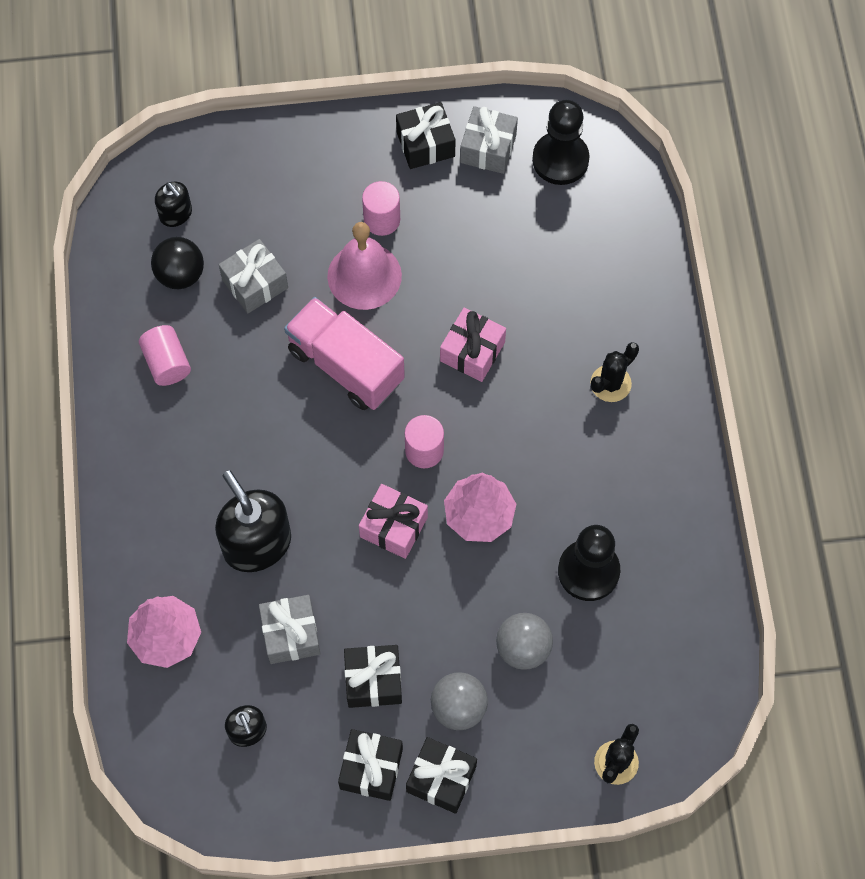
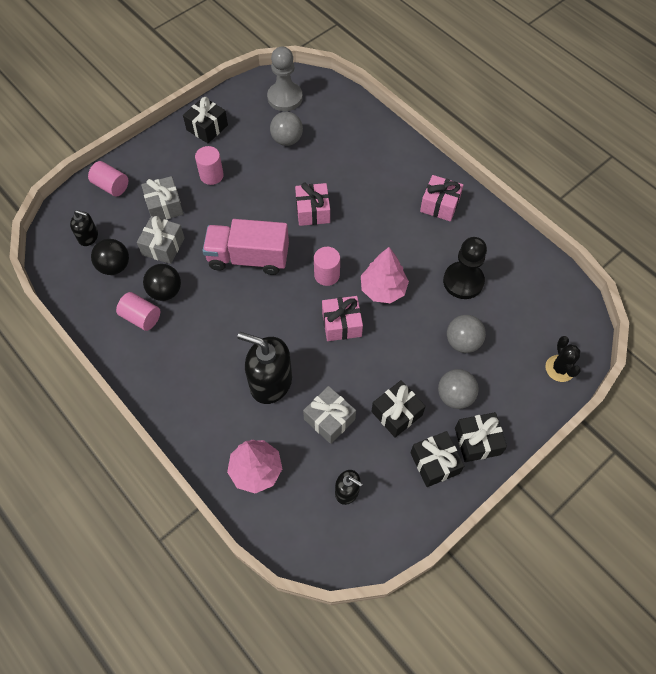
camera: 35 degrees left, 5 degrees down
pink bell [327,222,402,310] -> none
grey gift [460,106,518,174] -> grey gift moved to [141,176,184,220]
black pawn [532,100,590,185] -> grey pawn [267,46,303,111]
black cactus [590,342,639,402] -> none
none -> pink cylinder [88,161,128,197]
none -> black ball [143,264,181,301]
none -> grey ball [270,112,303,146]
none -> pink gift [420,175,463,221]

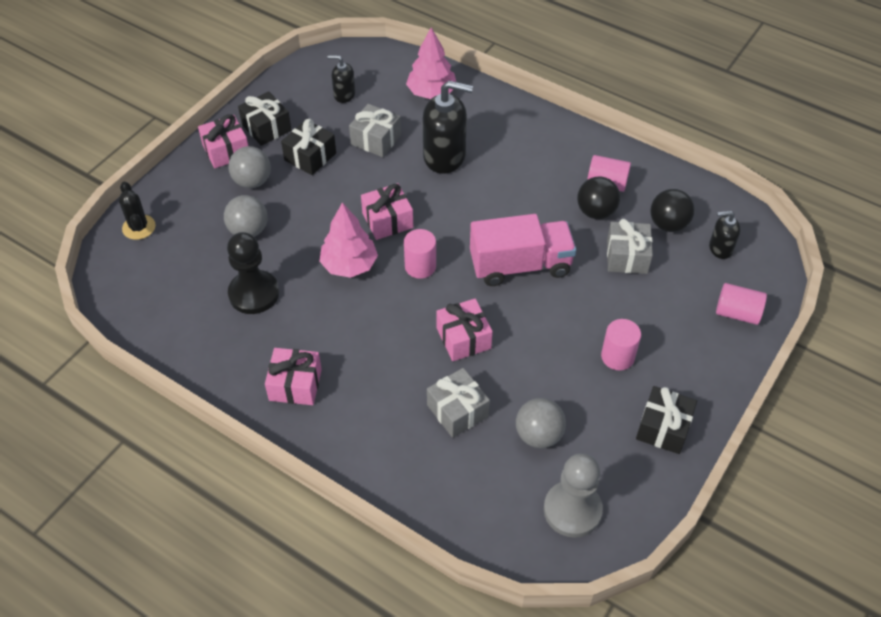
camera: 165 degrees right, 10 degrees down
grey gift [141,176,184,220] -> grey gift moved to [427,368,490,438]
black gift [455,412,507,462] -> pink gift [198,114,248,168]

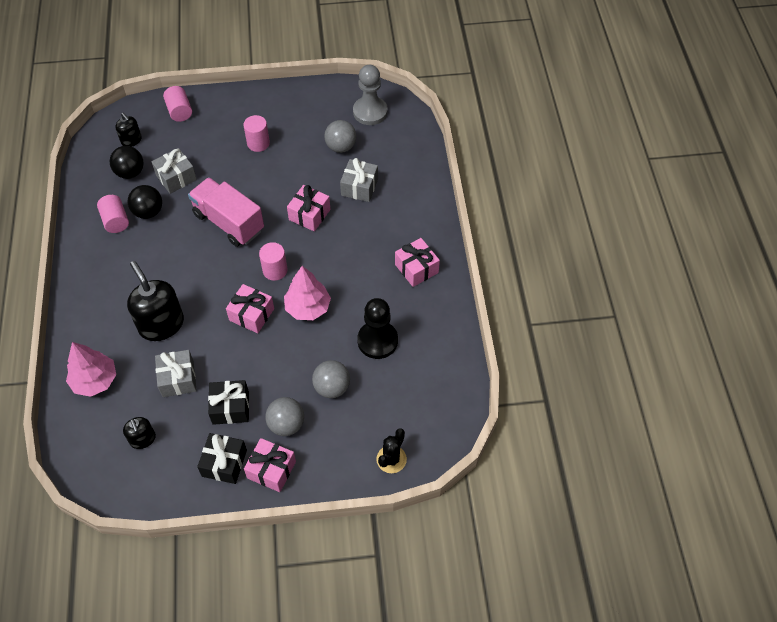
camera: 130 degrees left, 5 degrees up
black gift [636,386,697,454] -> none

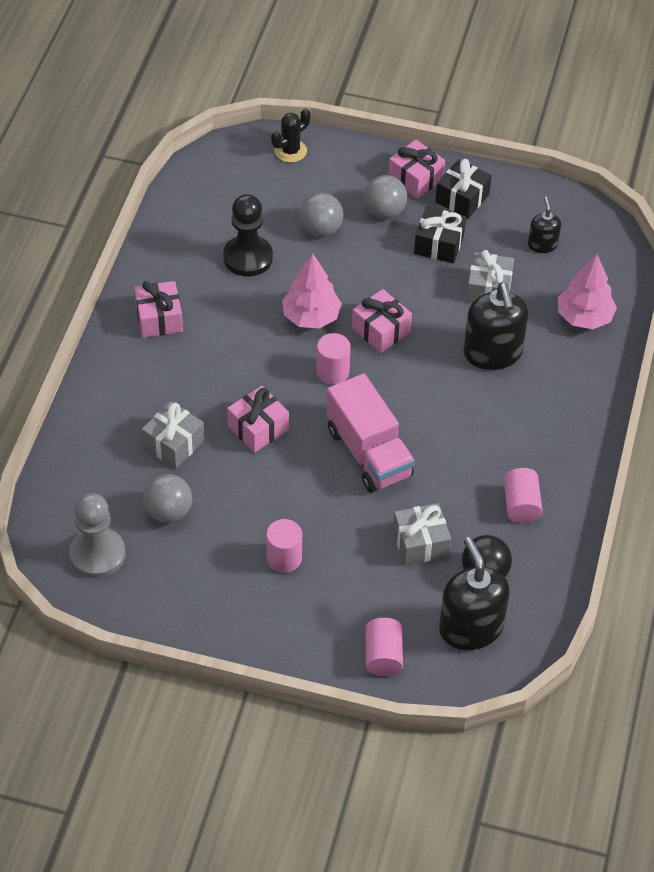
camera: 160 degrees left, 5 degrees down
black soap dispenser [115,113,142,147] -> black soap dispenser [439,537,510,650], size x1.89
black ball [128,185,162,219] -> none

